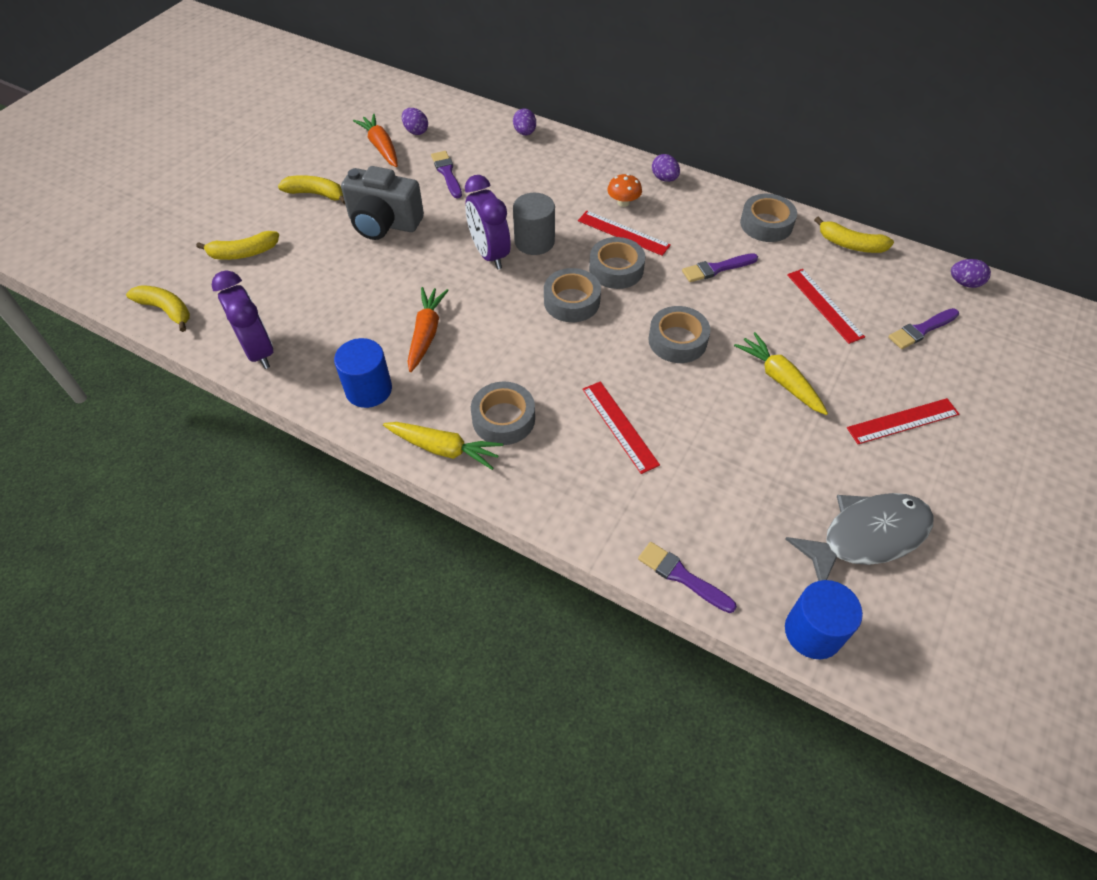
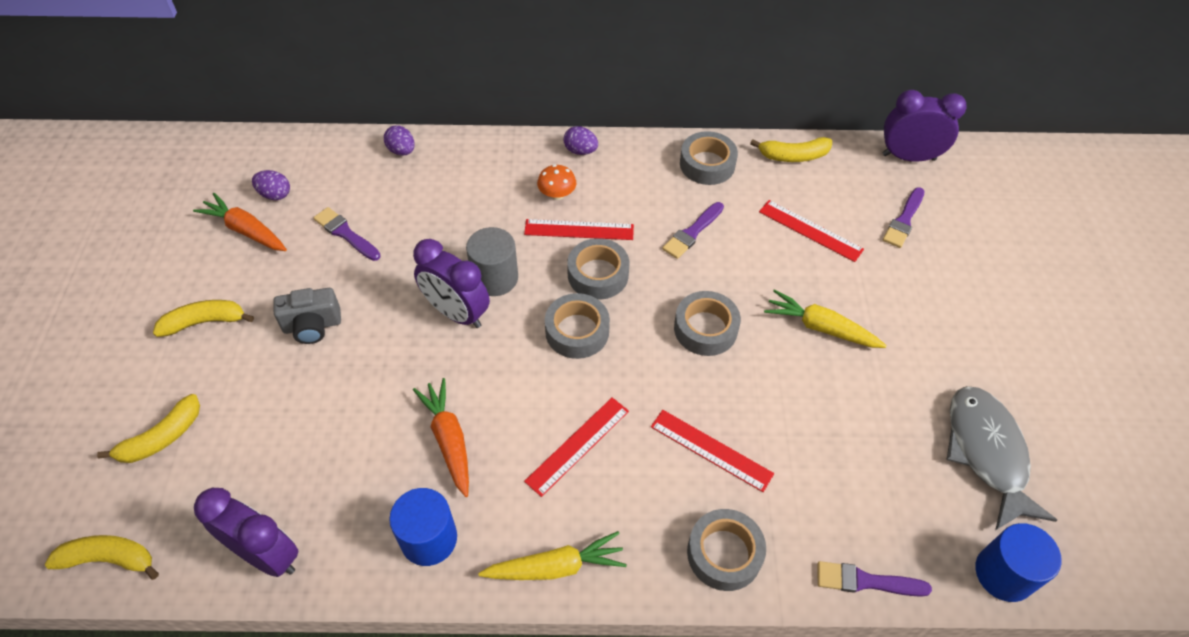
camera: 30 degrees left, 0 degrees up
grey camera [341,166,424,240] -> grey camera [273,288,341,344], size x0.65
grey tape [471,381,535,445] -> grey tape moved to [687,509,766,591]
grey fish [785,493,934,581] -> grey fish turned 45 degrees counterclockwise [947,386,1057,530]
red ruler [847,398,959,444] -> red ruler moved to [524,397,629,497]
purple egg [951,259,991,288] -> purple clock [883,90,967,162]

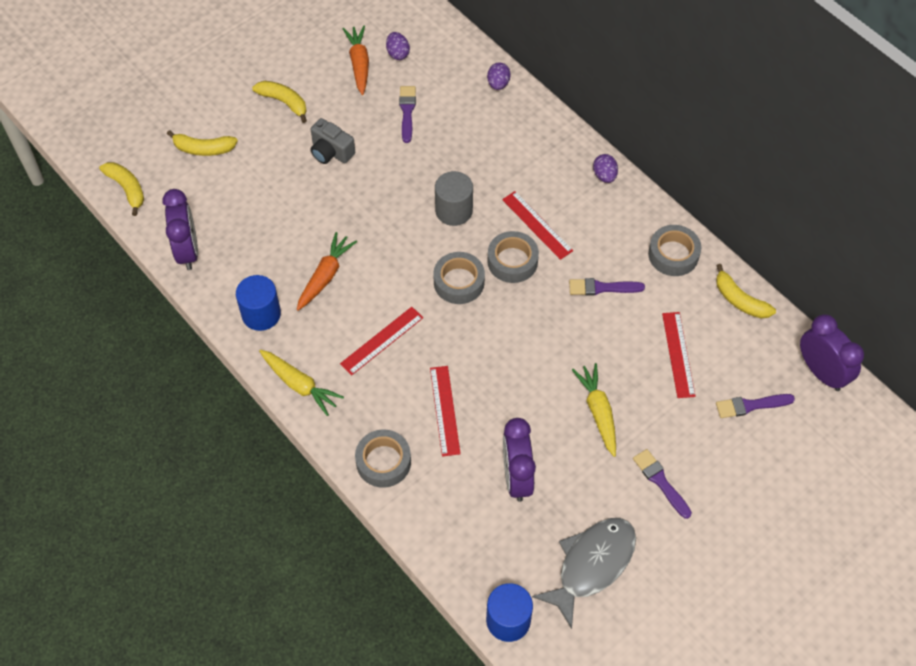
camera: 50 degrees right, 5 degrees up
purple clock [413,239,490,328] -> purple clock moved to [503,418,536,502]
red ruler [524,397,629,497] -> red ruler turned 45 degrees counterclockwise [340,307,423,375]
orange mushroom [537,165,576,200] -> none
grey tape [674,291,741,356] -> none
purple brush [818,561,932,597] -> purple brush moved to [633,449,692,519]

